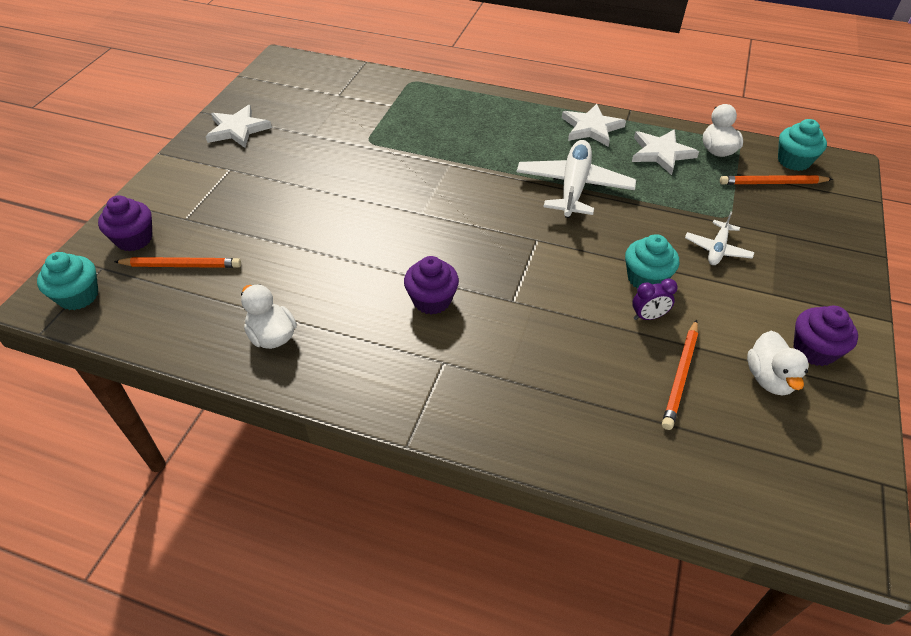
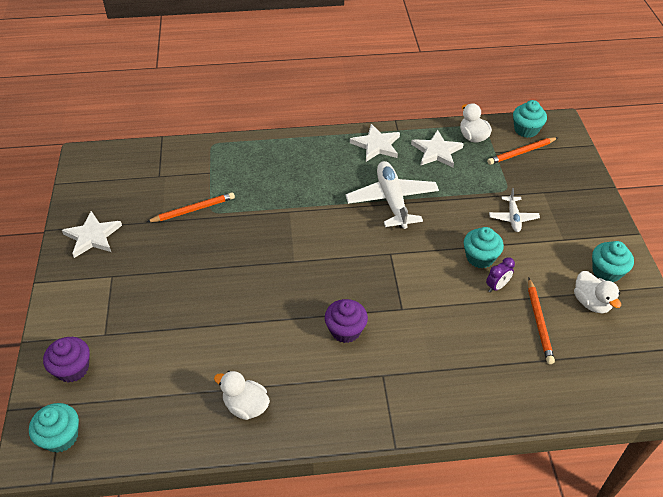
camera: 25 degrees left, 0 degrees up
orange pencil [114,257,241,268] -> orange pencil moved to [147,192,235,222]
purple cupcake [794,305,858,366] -> turquoise cupcake [592,241,634,283]

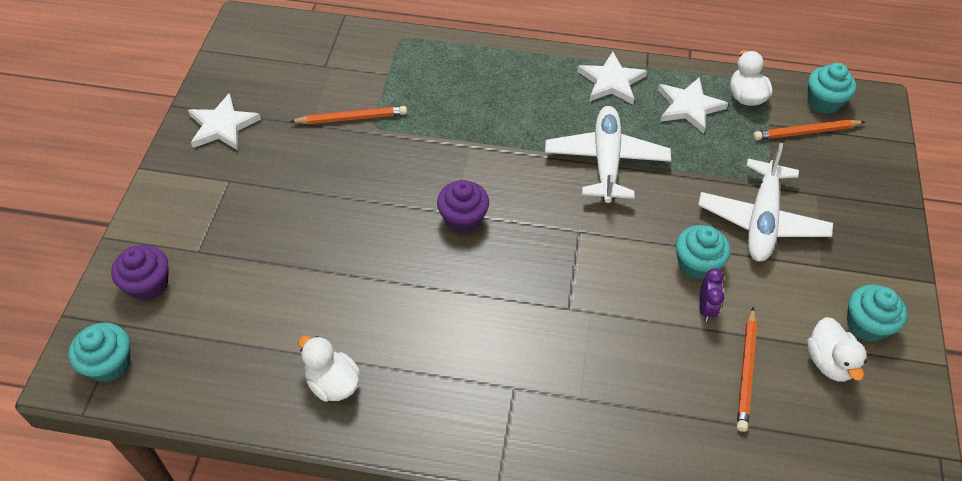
camera: 15 degrees right, 5 degrees up
purple cupcake [325,299,368,343] -> purple cupcake moved to [437,180,489,233]
purple clock [486,257,515,292] -> purple clock turned 60 degrees counterclockwise [699,268,724,322]
white plane [489,188,540,232] -> white plane [698,143,833,261], size x1.91

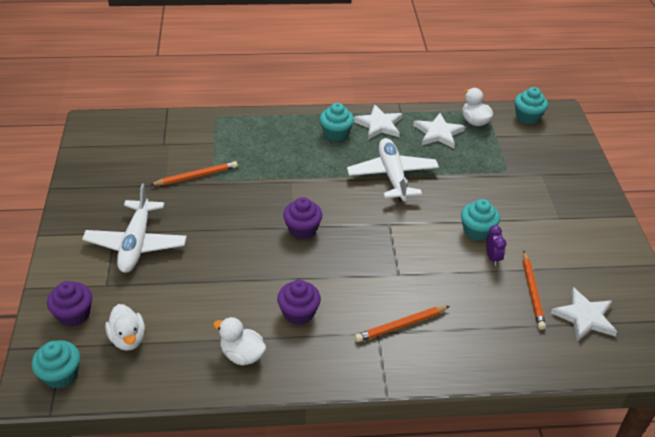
camera: 15 degrees left, 10 degrees down
white star [188,93,261,150] -> white star moved to [551,287,617,342]
white plane [698,143,833,261] -> white plane moved to [82,184,187,273]
orange pencil [753,120,864,140] -> orange pencil moved to [355,306,450,342]
white duck [807,317,867,382] -> white duck moved to [105,304,145,351]
turquoise cupcake [847,285,907,342] -> turquoise cupcake moved to [320,103,354,141]
none -> purple cupcake [277,280,321,325]

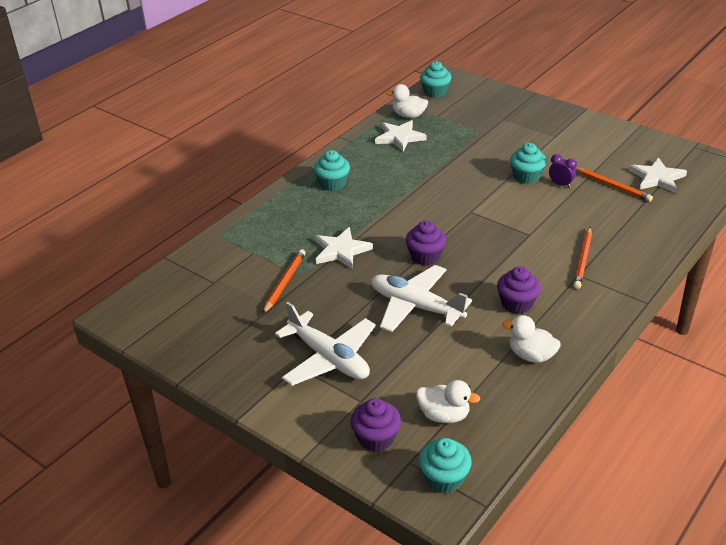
camera: 45 degrees left, 5 degrees down
white duck [213,317,266,365] -> white duck turned 45 degrees clockwise [502,315,561,363]
white plane [347,138,439,201] -> white plane moved to [371,265,472,332]
white star [354,104,403,139] -> white star moved to [315,227,373,269]

